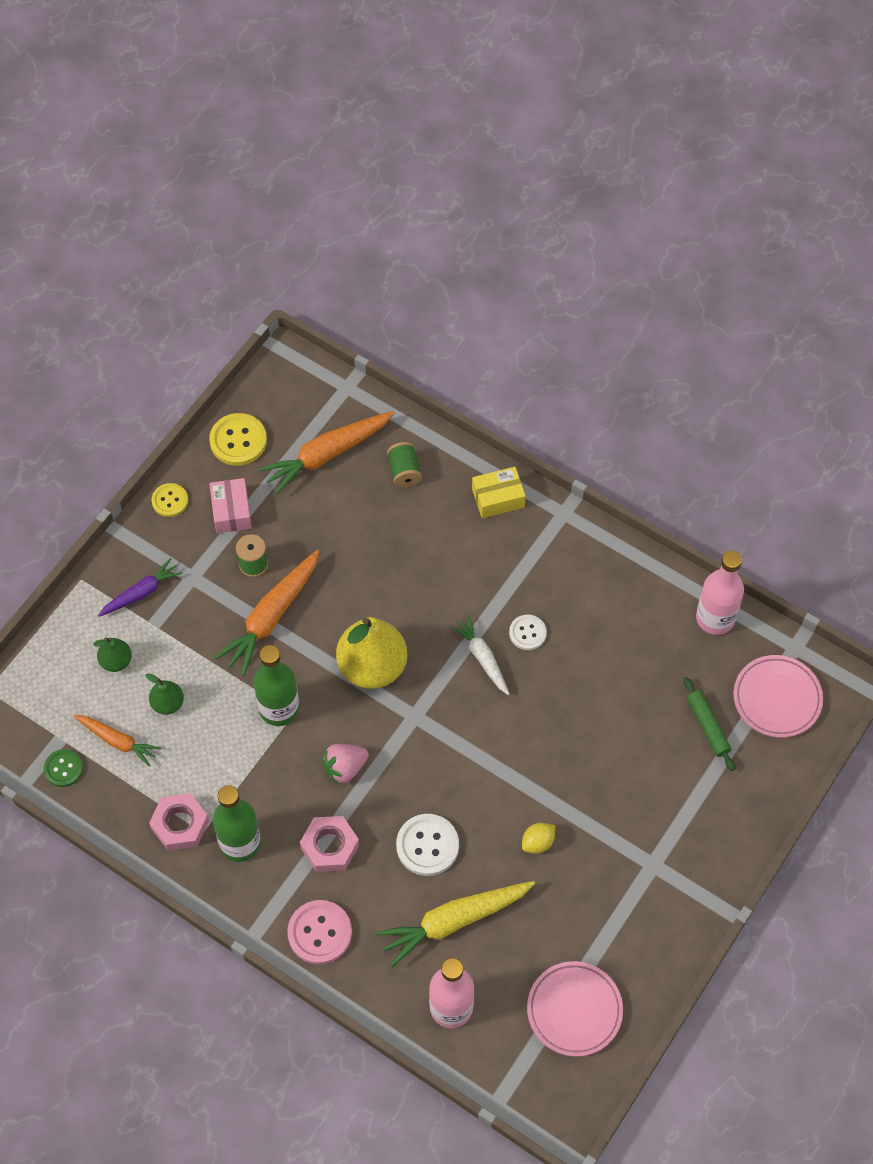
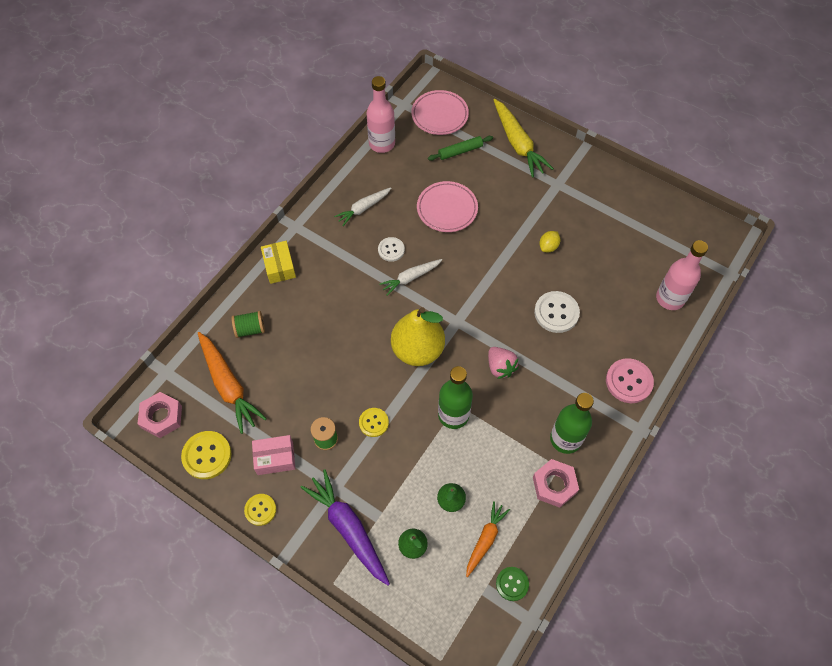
camera: 90 degrees left, 0 degrees up
purple carrot [98,558,182,617] -> purple carrot [300,470,390,585], size x1.65
orange carrot [214,550,320,676] -> yellow button [359,408,389,437]
pink nut [300,816,359,872] -> pink nut moved to [137,392,182,438]
yellow carrot [376,881,535,967] -> yellow carrot moved to [493,99,554,178]
yellow lemon [522,823,555,854] -> yellow lemon turned 75 degrees clockwise [539,231,560,252]
pink plate [527,961,623,1057] -> pink plate moved to [417,181,478,232]
none -> white carrot [334,187,391,226]

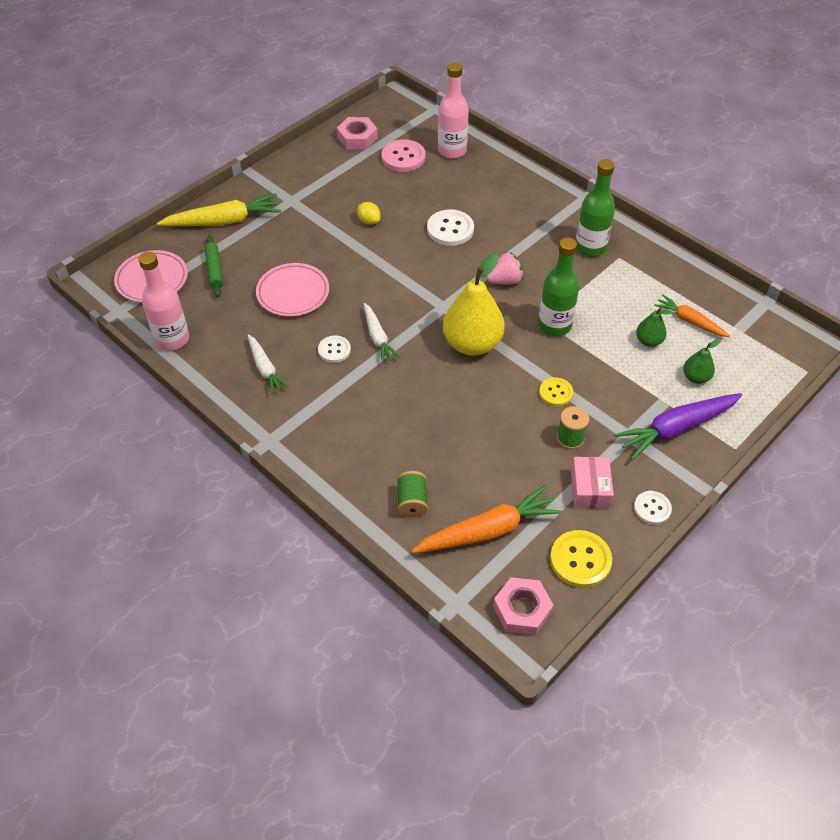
camera: 80 degrees left, 10 degrees down
yellow button [244,494,276,526] -> white button [634,491,672,525]
yellow box [261,241,296,284] -> none
green button [496,567,529,601] -> none
pink nut [533,459,579,508] -> pink nut moved to [337,117,378,149]
pink button [606,358,654,403] -> pink button moved to [381,139,425,172]

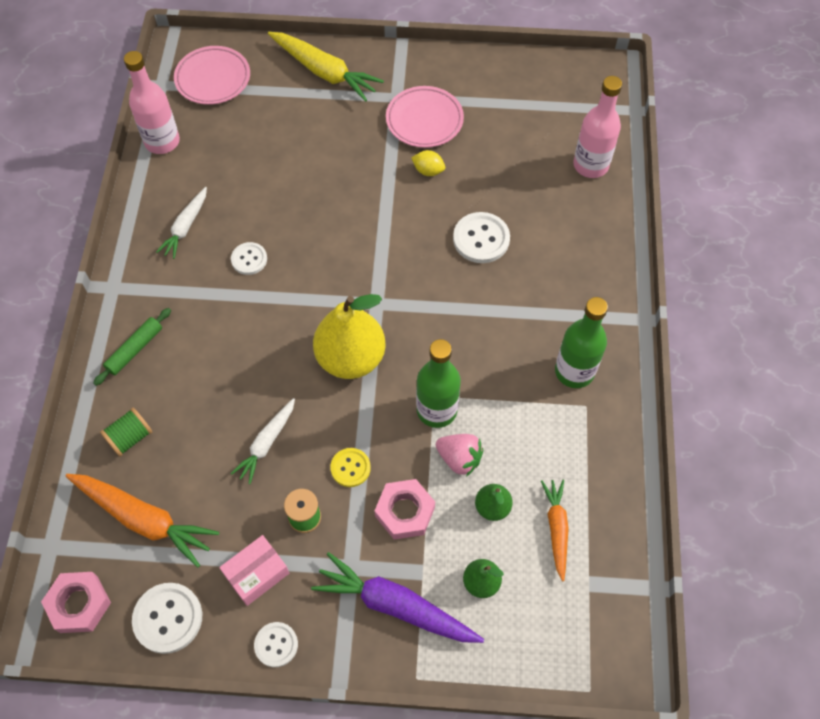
camera: 50 degrees right, 10 degrees up
green rolling pin [205,235,223,297] -> green rolling pin moved to [93,308,171,386]
pink plate [256,263,329,317] -> pink plate moved to [386,86,464,148]
pink nut [337,117,378,149] -> pink nut moved to [375,479,435,540]
yellow lemon [357,202,381,225] -> yellow lemon turned 75 degrees counterclockwise [411,150,445,176]
white carrot [364,303,400,363] -> white carrot moved to [231,398,295,484]
pink button [381,139,425,172] -> none
pink strawberry [486,252,524,285] -> pink strawberry moved to [436,434,483,477]
yellow button [550,530,612,588] -> white button [132,583,202,654]

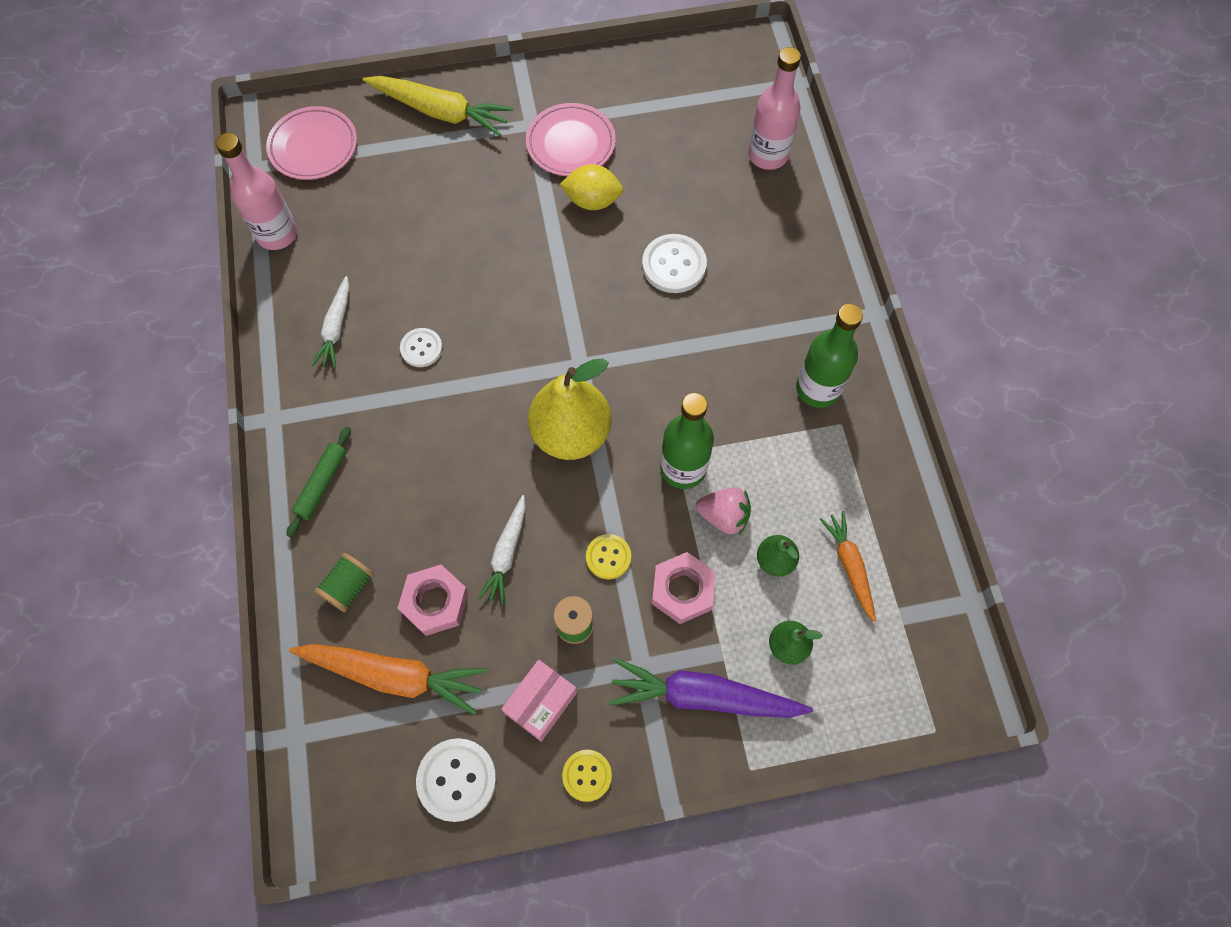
camera: 15 degrees left, 5 degrees up
pink nut [41,572,111,633] -> pink nut moved to [398,565,469,636]
white button [254,622,298,667] -> yellow button [562,750,612,802]
yellow lemon [411,150,445,176] -> yellow lemon [560,164,623,210], size x1.51

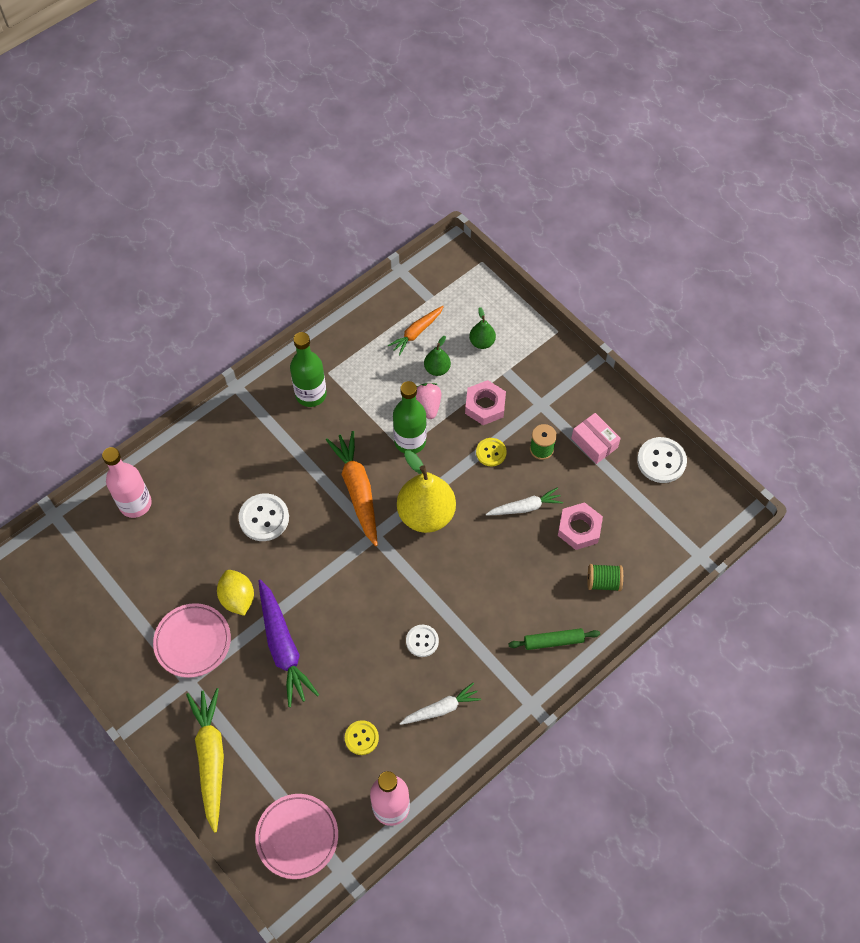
camera: 120 degrees left, 5 degrees down
orange carrot [289,644,487,715] -> orange carrot moved to [326,431,378,546]
pink box [501,660,577,741] -> pink box turned 45 degrees clockwise [571,413,621,464]
yellow button [562,750,612,802] -> yellow button moved to [345,720,379,755]
purple carrot [609,658,813,718] -> purple carrot moved to [259,579,319,707]

